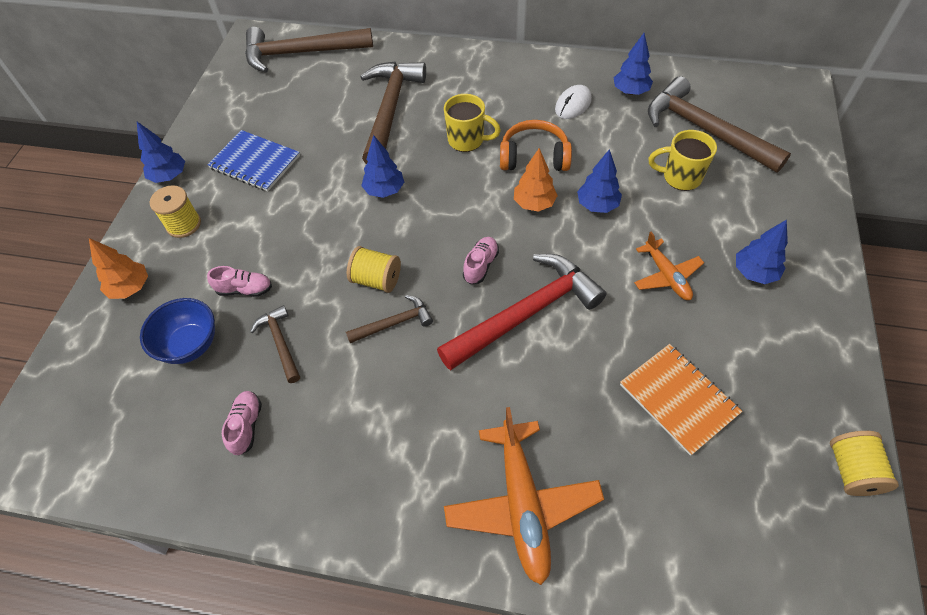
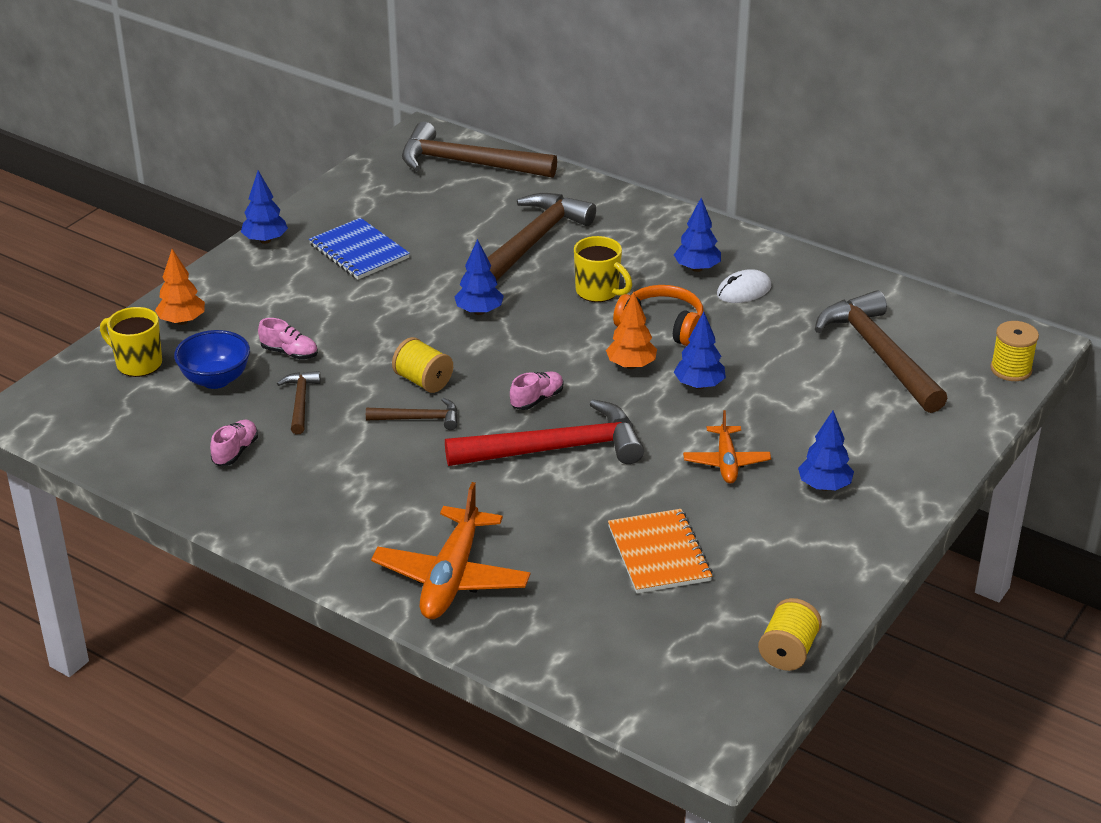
camera: 20 degrees right, 20 degrees down
yellow spool [150,185,201,238] -> yellow spool moved to [990,321,1039,381]
blue tree [614,33,653,95] -> blue tree moved to [674,198,721,272]
yellow mug [649,130,717,191] -> yellow mug moved to [100,307,162,377]

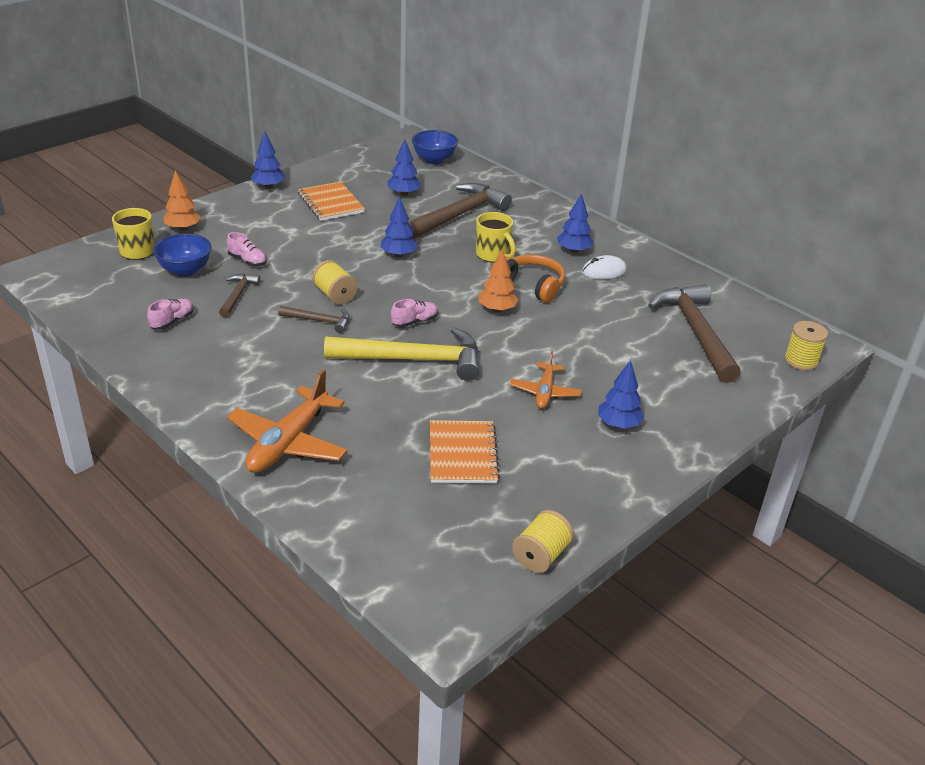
camera: 10 degrees right, 0 degrees up
blue notebook [309,218,410,279] -> orange notebook [298,182,365,221]
brown hammer [402,122,557,178] -> blue bowl [412,130,458,164]
red hammer [445,399,644,466] -> yellow hammer [324,327,479,381]
blue tree [674,311,726,389] -> blue tree moved to [387,139,421,196]

